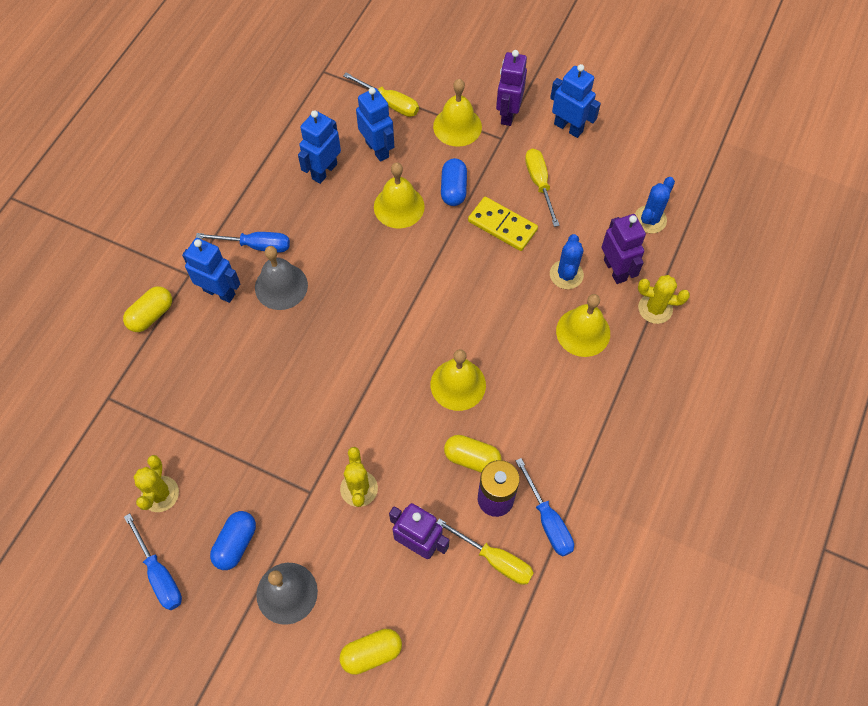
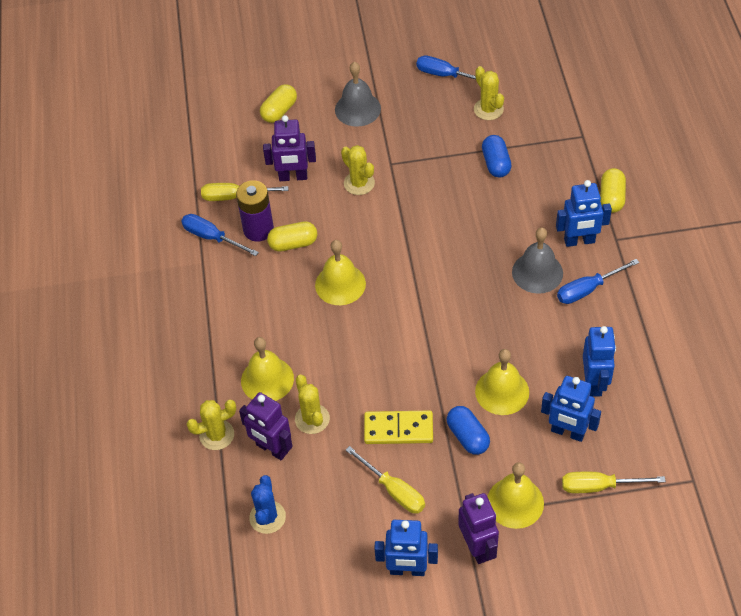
camera: 150 degrees right, 10 degrees down
blue capsule [210,511,256,570] -> blue capsule moved to [482,135,512,178]
blue cactus [550,234,584,289] -> yellow cactus [295,375,330,434]

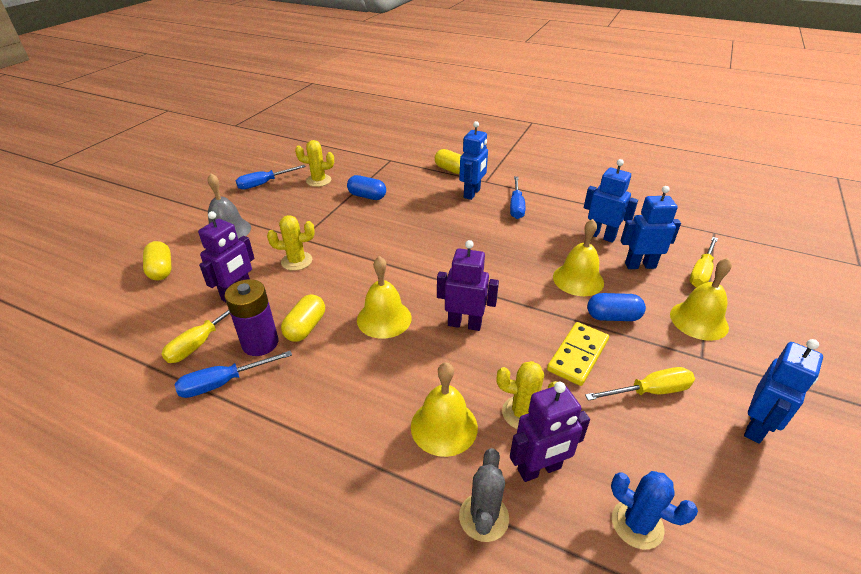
camera: 60 degrees left, 15 degrees down
yellow cactus [187,400,236,450] -> grey cactus [459,448,509,542]
purple robot [458,493,499,564] -> purple robot moved to [437,240,499,331]
grey bell [512,227,563,294] -> none
blue robot [541,376,601,442] -> blue robot turned 150 degrees counterclockwise [621,186,681,269]

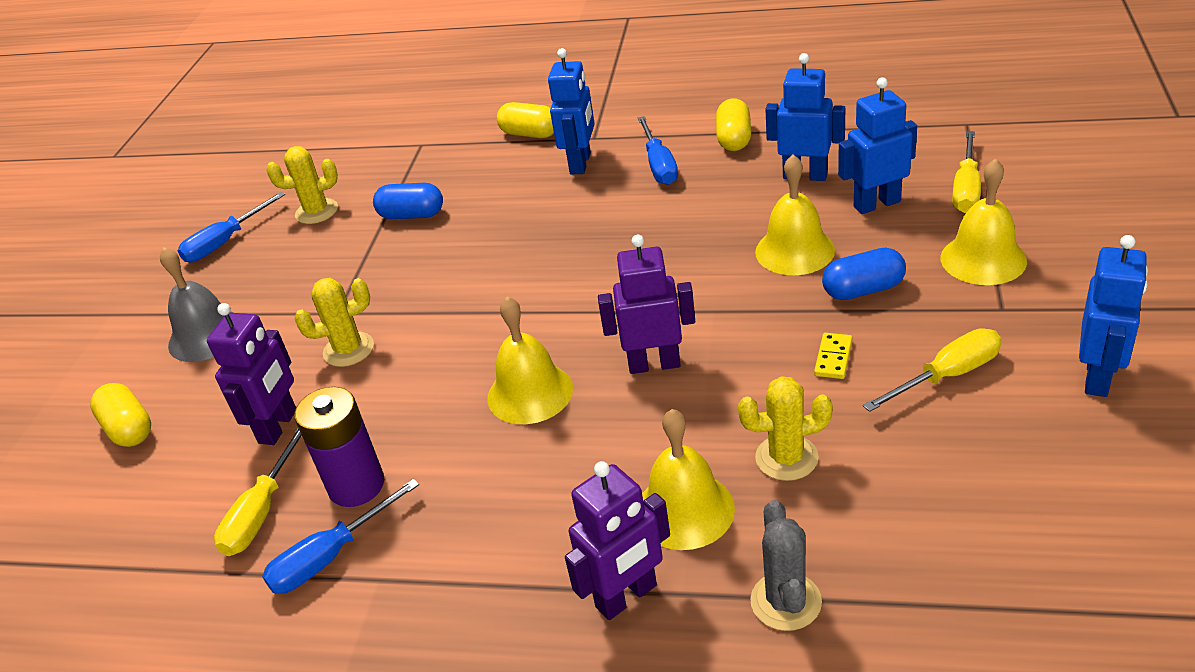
camera: 10 degrees left, 0 degrees up
yellow capsule [281,295,325,342] -> yellow capsule moved to [716,98,751,151]
purple robot [510,382,590,482] -> purple robot moved to [565,461,670,620]
yellow domino [547,322,609,386] -> yellow domino [814,333,852,379], size x0.54
blue cactus [611,471,698,549] -> none

